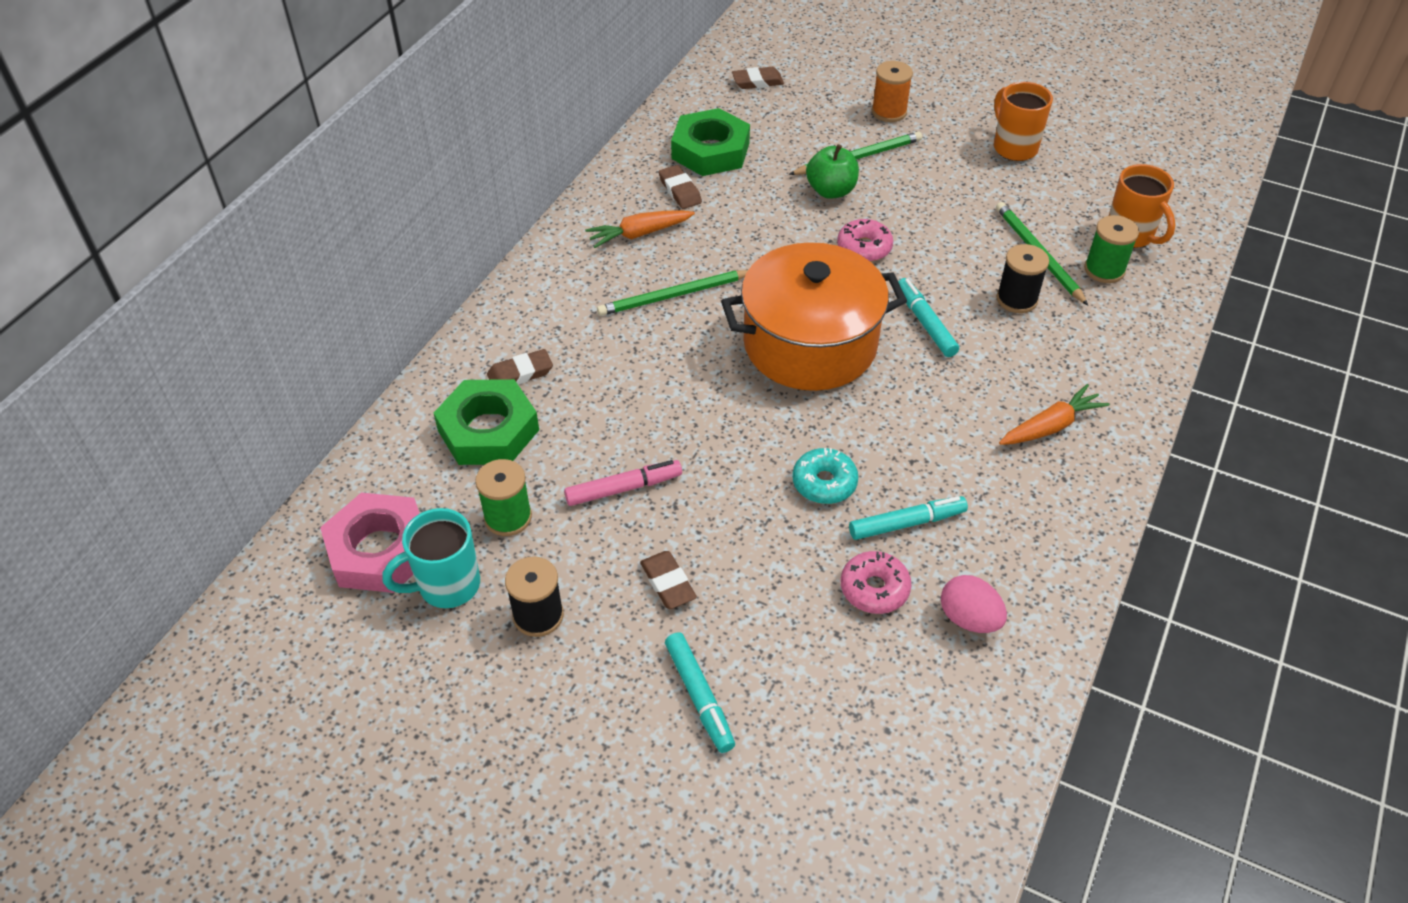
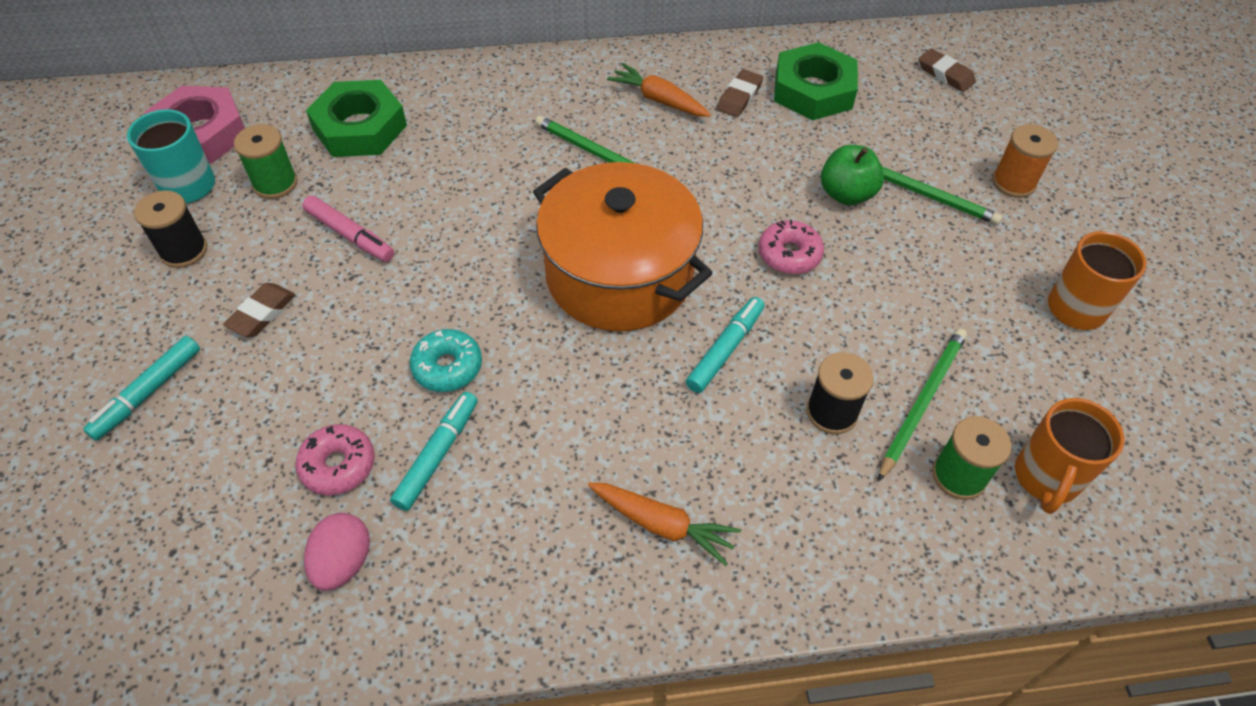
camera: 55 degrees right, 5 degrees up
brown eraser [487,349,553,385] -> none
turquoise marker [849,496,968,540] -> turquoise marker turned 105 degrees counterclockwise [390,392,478,511]

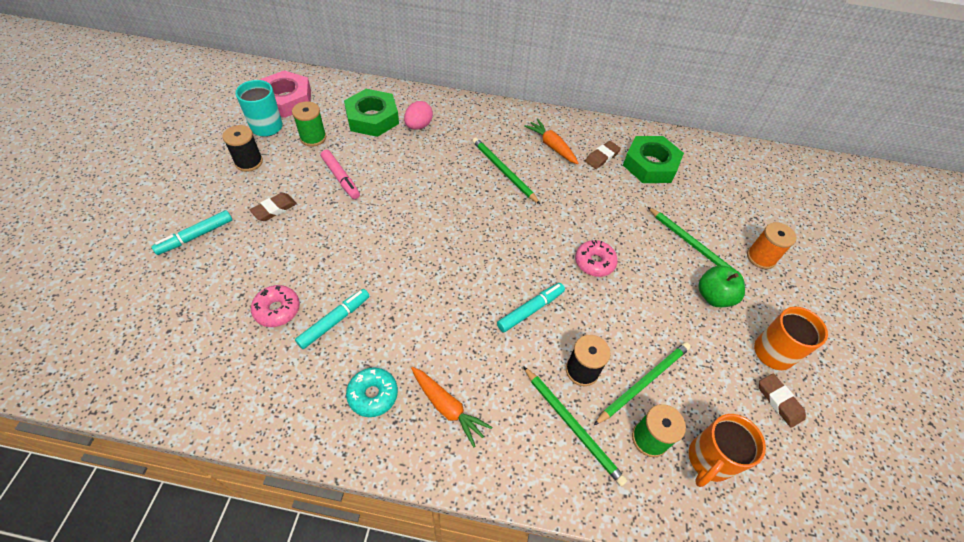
camera: 15 degrees right, 0 degrees up
pink egg [304,513,370,591] -> pink egg moved to [404,101,433,130]
turquoise donut [410,329,482,392] -> turquoise donut moved to [346,367,398,417]
orange pot [533,162,713,331] -> none
green apple [821,145,884,205] -> green apple moved to [698,265,745,307]
brown eraser [919,48,976,92] -> brown eraser moved to [759,373,806,428]
none -> green pencil [523,366,627,486]

